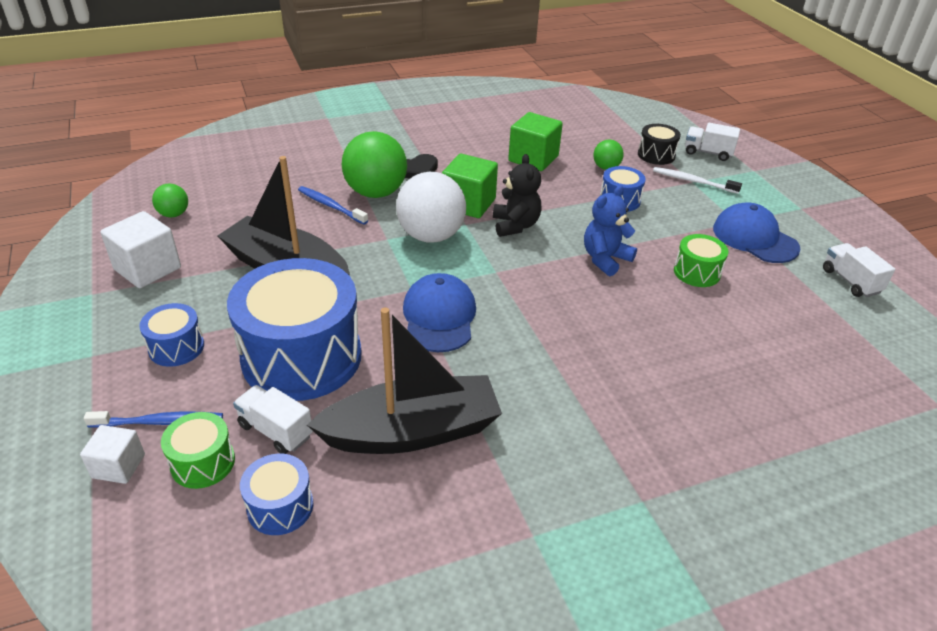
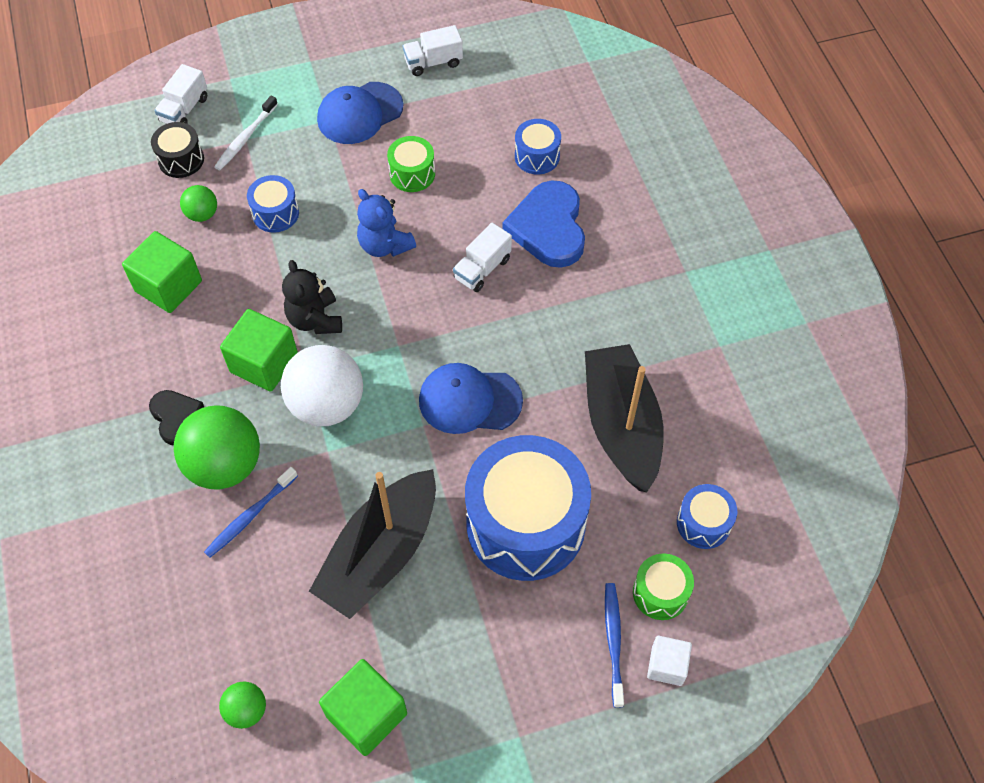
camera: 85 degrees left, 20 degrees up
white cube [100,211,181,288] -> green cube [319,659,407,756]
blue drum [139,303,204,367] -> blue drum moved to [515,119,561,174]
white truck [233,385,313,454] -> white truck moved to [453,223,512,292]
black teddy bear [493,154,541,237] -> black teddy bear turned 105 degrees counterclockwise [282,260,342,334]
none -> blue heart [502,180,585,268]

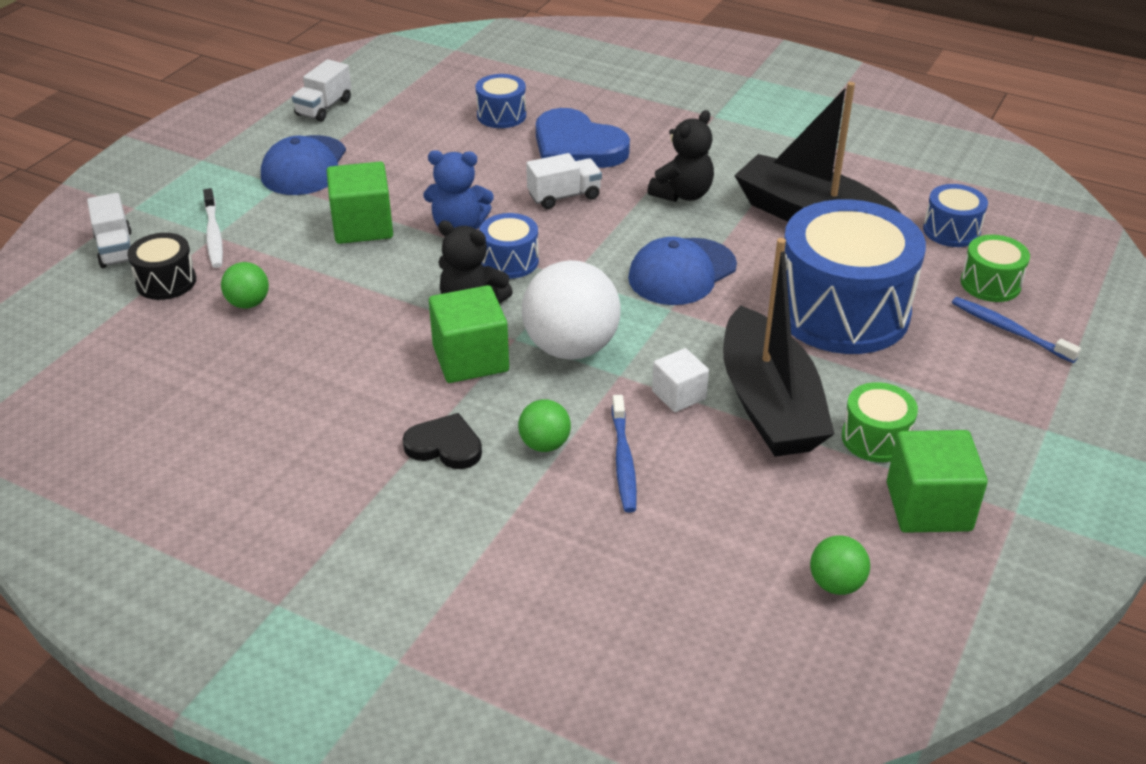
camera: 45 degrees left, 20 degrees down
green cube [122,231,202,313] -> green cube moved to [327,162,393,244]
green ball [174,406,260,490] -> green ball [518,399,571,452], size x0.50
blue drum [247,175,299,233] -> blue drum moved to [479,213,539,279]
green drum [387,136,435,192] -> green drum moved to [842,382,918,462]
white truck [453,223,512,292] -> white truck turned 105 degrees counterclockwise [526,153,602,209]
white cube [647,636,692,686] -> white cube moved to [652,348,709,412]
none -> black teddy bear [647,110,714,202]

